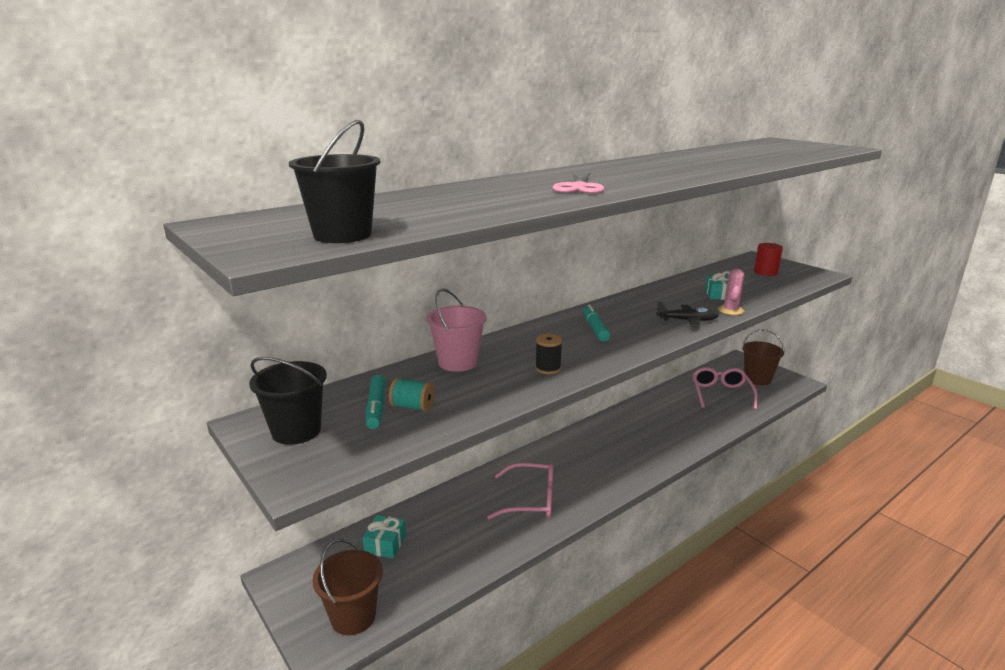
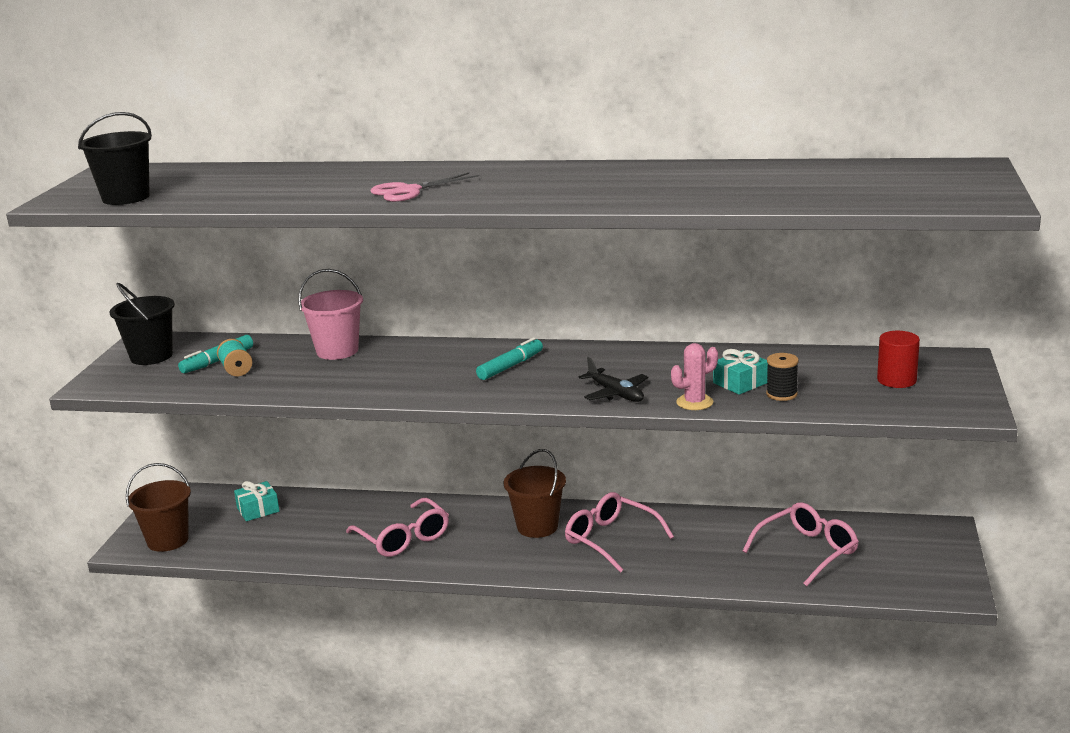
camera: 50 degrees right, 0 degrees up
black spool [535,334,562,374] -> black spool moved to [766,353,799,401]
brown bucket [742,329,785,385] -> brown bucket moved to [504,449,566,538]
none -> pink glasses [565,492,674,573]

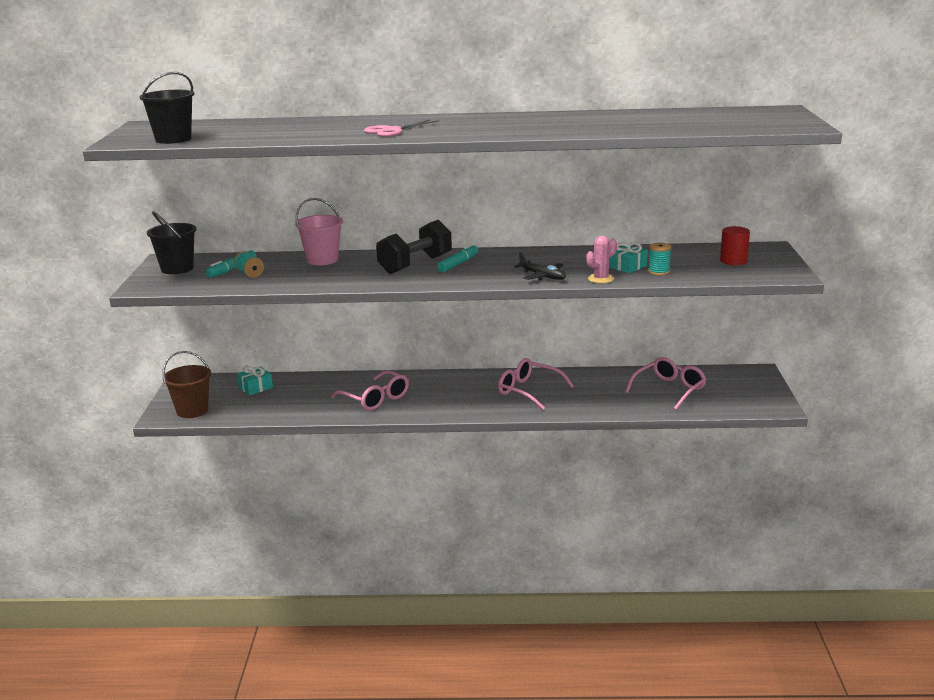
camera: 10 degrees left, 0 degrees up
brown bucket [504,449,566,538] -> none
black spool [766,353,799,401] -> turquoise spool [648,243,672,276]
none -> black dumbbell [376,220,452,274]

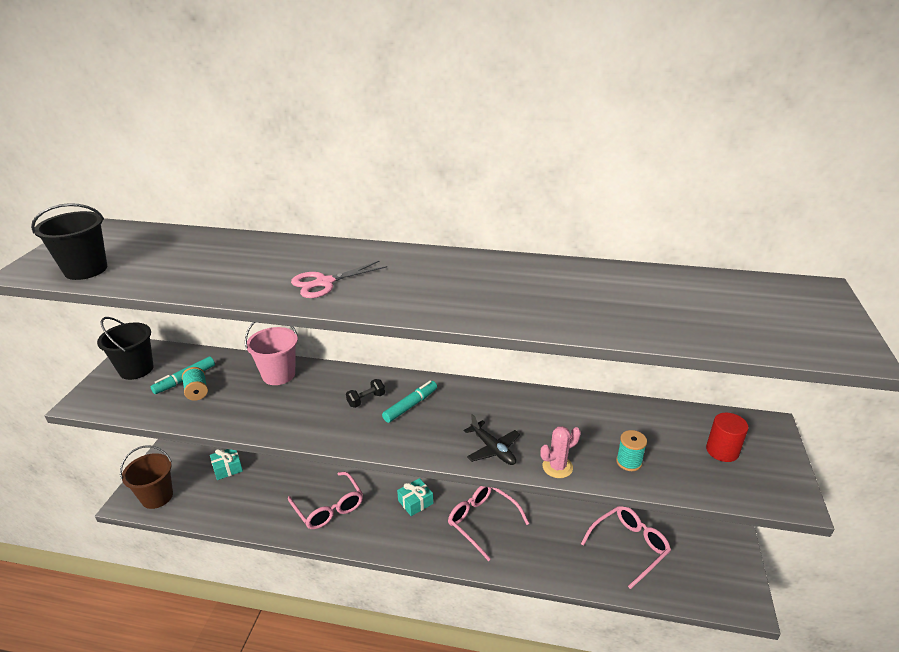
camera: 10 degrees right, 10 degrees up
black dumbbell [376,220,452,274] -> black dumbbell [346,379,385,408], size x0.45
turquoise gift [609,242,648,273] -> turquoise gift moved to [397,478,433,516]

